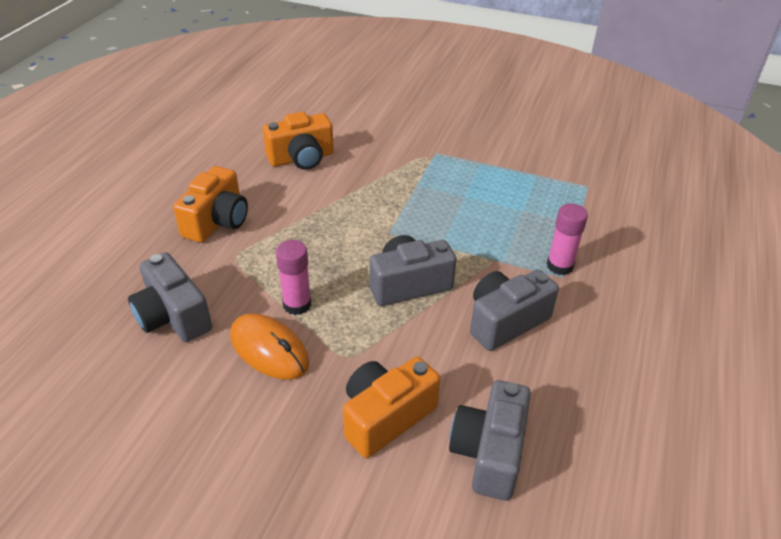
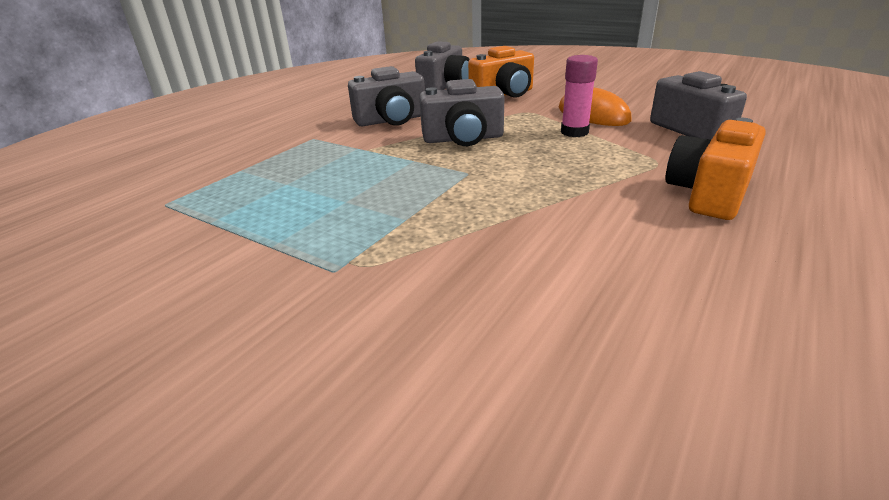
camera: 165 degrees left, 10 degrees down
orange camera [263,112,334,170] -> none
pink glue stick [547,203,588,275] -> none

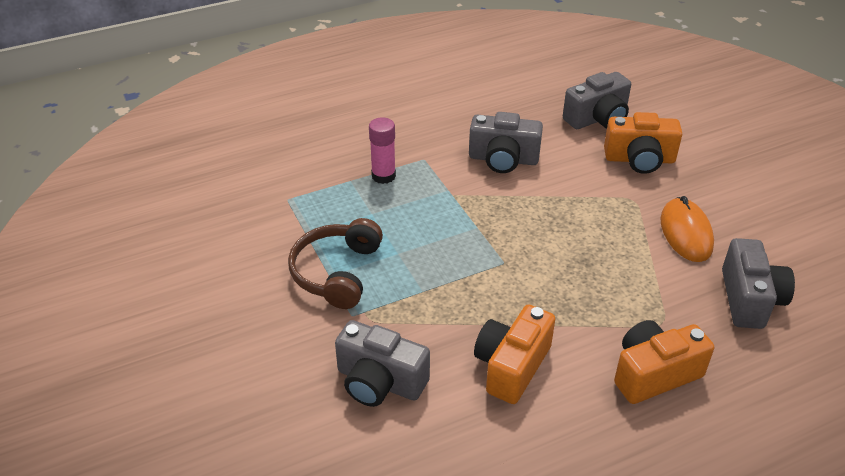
camera: 30 degrees right, 10 degrees up
grey camera [419,79,504,146] -> grey camera moved to [335,320,430,407]
pink glue stick [561,55,598,137] -> pink glue stick moved to [369,117,396,184]
none -> brown headphones [288,218,383,309]
none -> orange camera [474,304,555,404]

